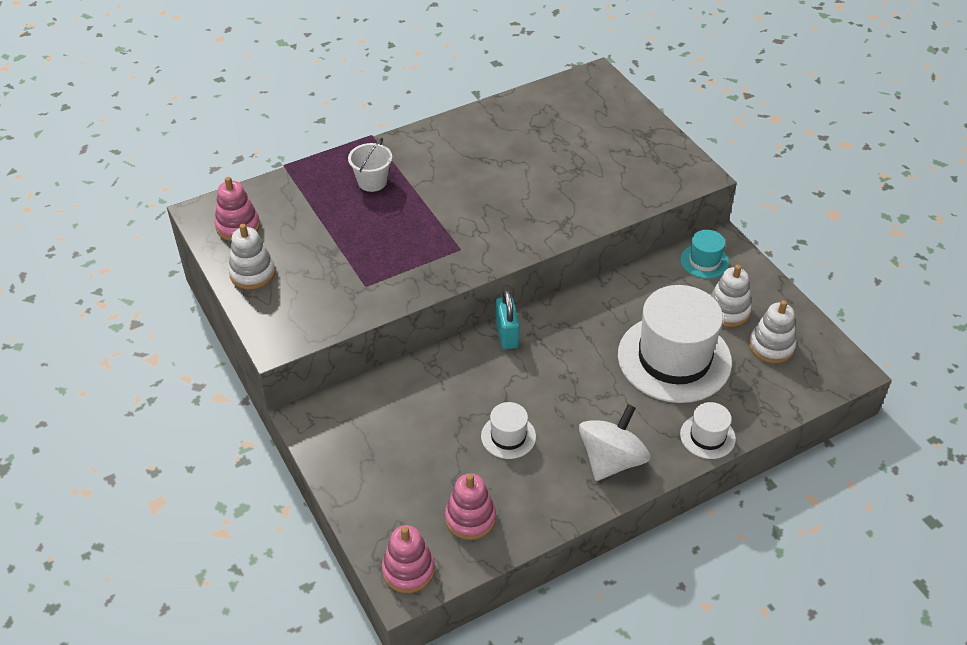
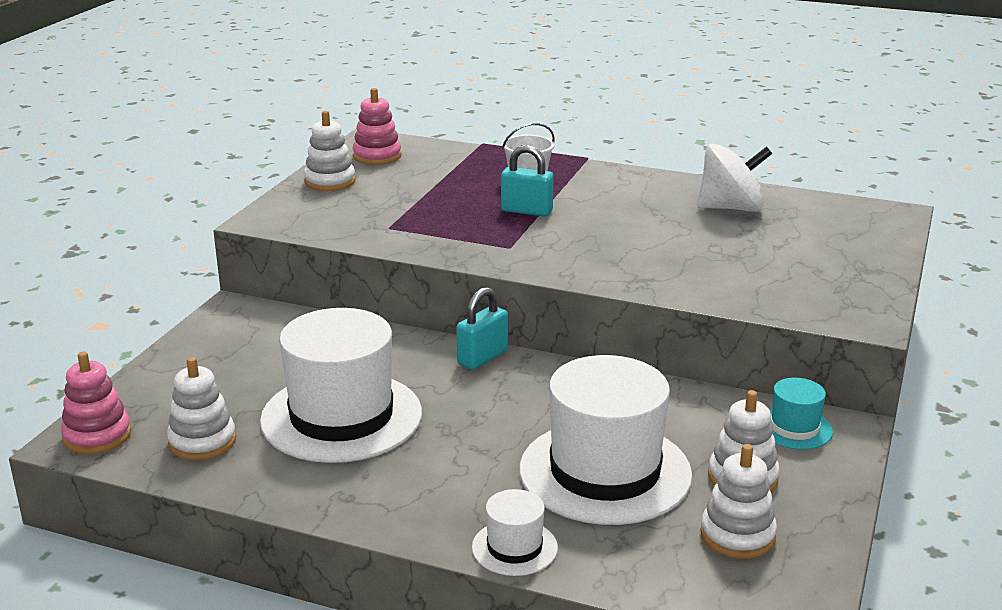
camera: 50 degrees right, 20 degrees down
pink stacking toy [445,473,496,540] -> white stacking toy [167,357,236,460]
white hat [481,402,536,459] -> white hat [260,308,422,463], size x2.18
white spinning top [579,404,650,481] -> white spinning top moved to [697,144,773,212]
none -> turquoise padlock [501,145,554,216]

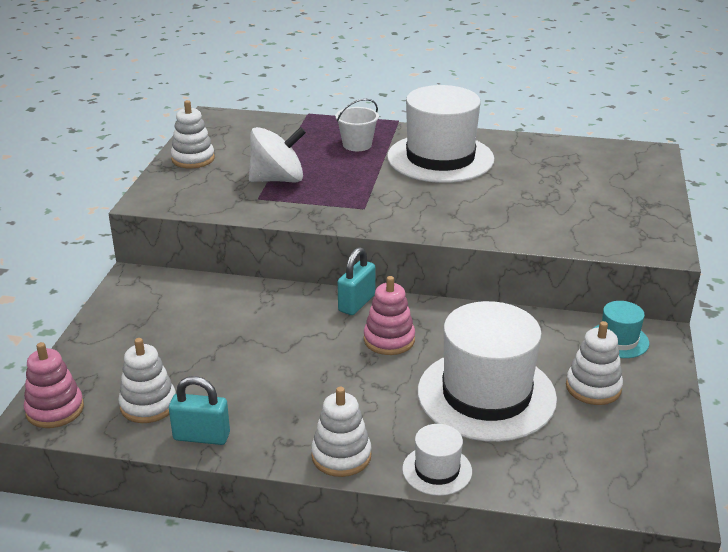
camera: 10 degrees left, 5 degrees up
white hat [260,308,422,463] -> white hat moved to [387,85,494,183]
pink stacking toy [353,88,401,165] -> pink stacking toy moved to [364,276,415,355]
turquoise padlock [501,145,554,216] -> turquoise padlock moved to [169,376,230,445]
white spinning top [697,144,773,212] -> white spinning top moved to [249,127,306,182]
white stacking toy [700,444,777,559] -> white stacking toy moved to [311,387,371,477]

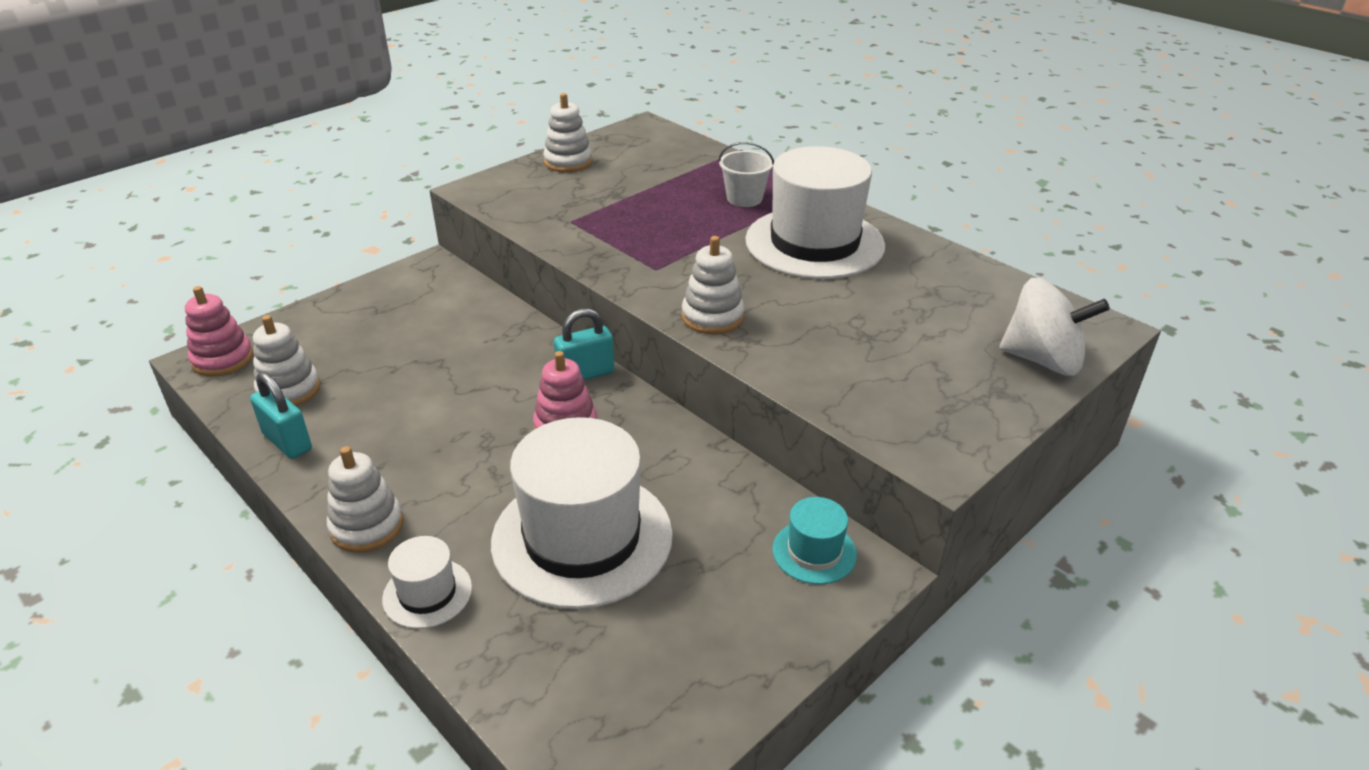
camera: 35 degrees right, 5 degrees up
white spinning top [249,127,306,182] -> white spinning top moved to [999,278,1110,376]
white stacking toy [566,321,623,405] -> white stacking toy moved to [682,236,745,335]

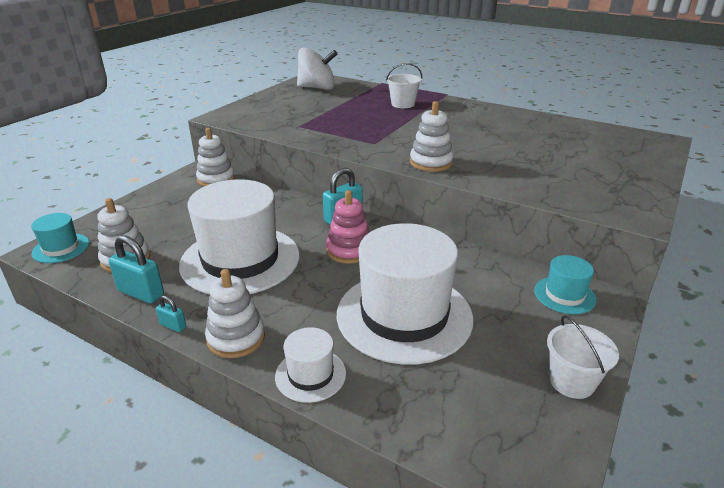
camera: 15 degrees left, 5 degrees down
pink stacking toy [185,286,253,377] -> turquoise hat [31,213,89,263]
white stacking toy [543,93,593,172] -> white stacking toy moved to [196,128,235,187]
white hat [745,146,885,279] -> white hat moved to [179,179,300,294]
white spinning top [999,278,1110,376] -> white spinning top moved to [297,48,337,90]
none -> turquoise padlock [156,295,186,332]
none -> white bucket [547,315,619,399]

